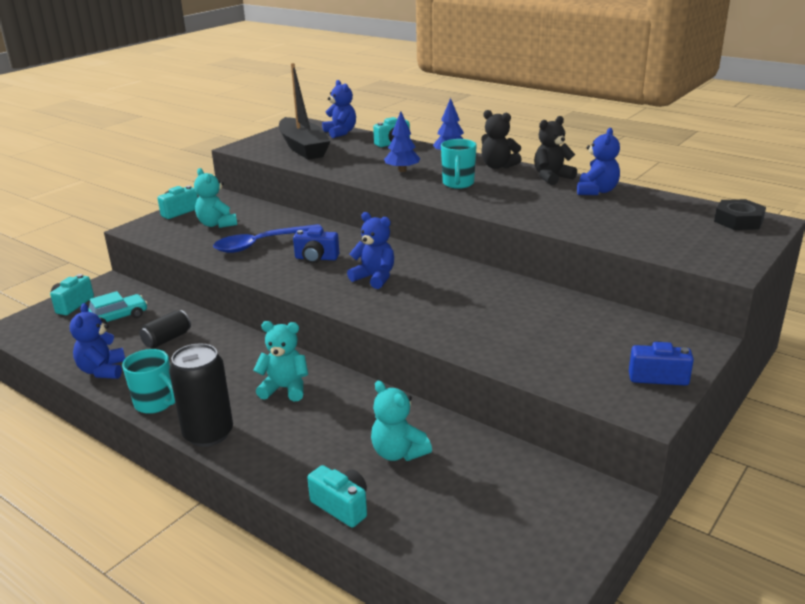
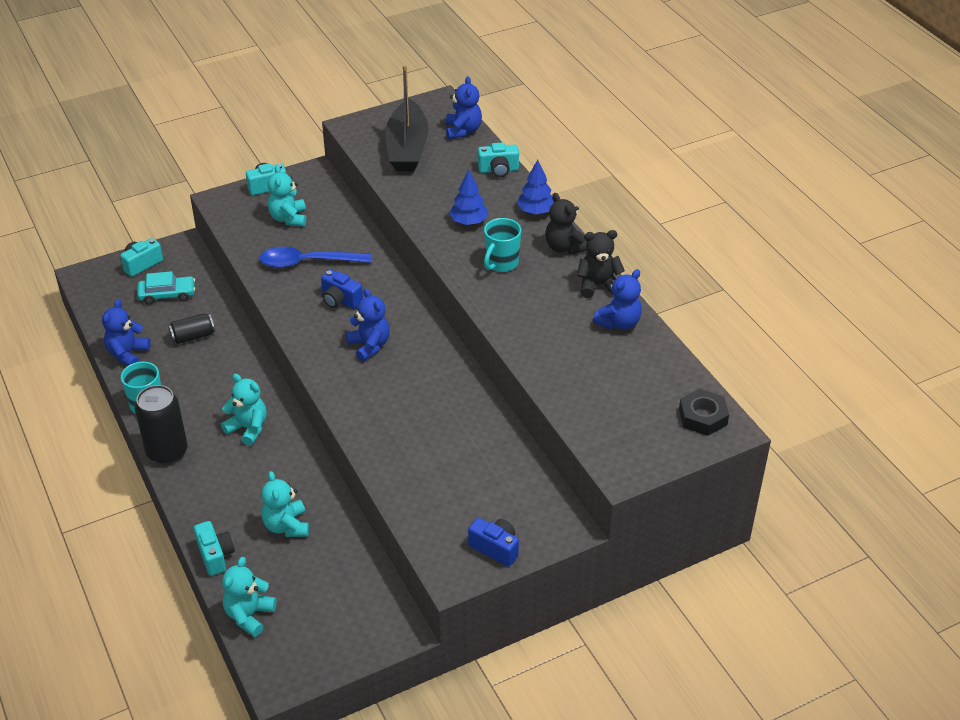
camera: 25 degrees right, 15 degrees up
none -> turquoise teddy bear [222,557,277,637]

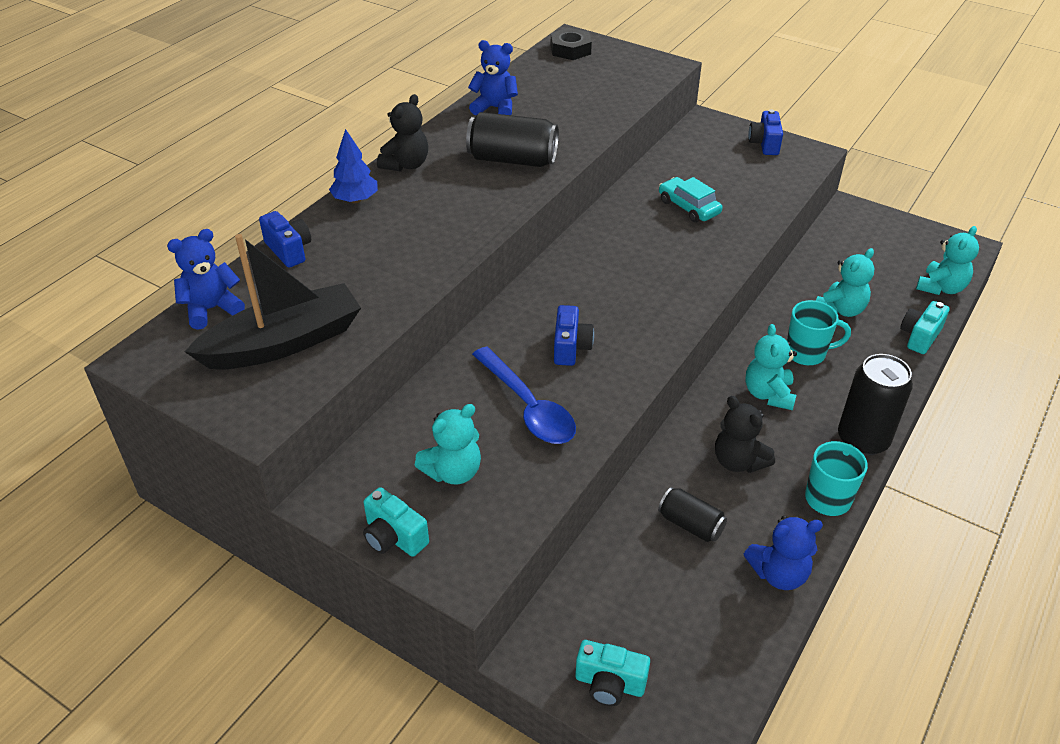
camera: 120 degrees left, 0 degrees up
turquoise car [137,271,195,305] -> turquoise car moved to [659,177,723,223]
turquoise teddy bear [222,557,277,637] -> turquoise teddy bear turned 45 degrees counterclockwise [916,226,979,295]
blue teddy bear [346,288,390,361] -> none
blue tree [449,170,488,225] -> none
turquoise camera [478,142,519,177] -> blue camera [259,211,311,268]
turquoise mug [484,218,521,272] -> turquoise mug moved to [787,300,851,365]
black teddy bear [577,230,625,298] -> black teddy bear moved to [715,396,775,473]
none -> black can [466,112,559,167]

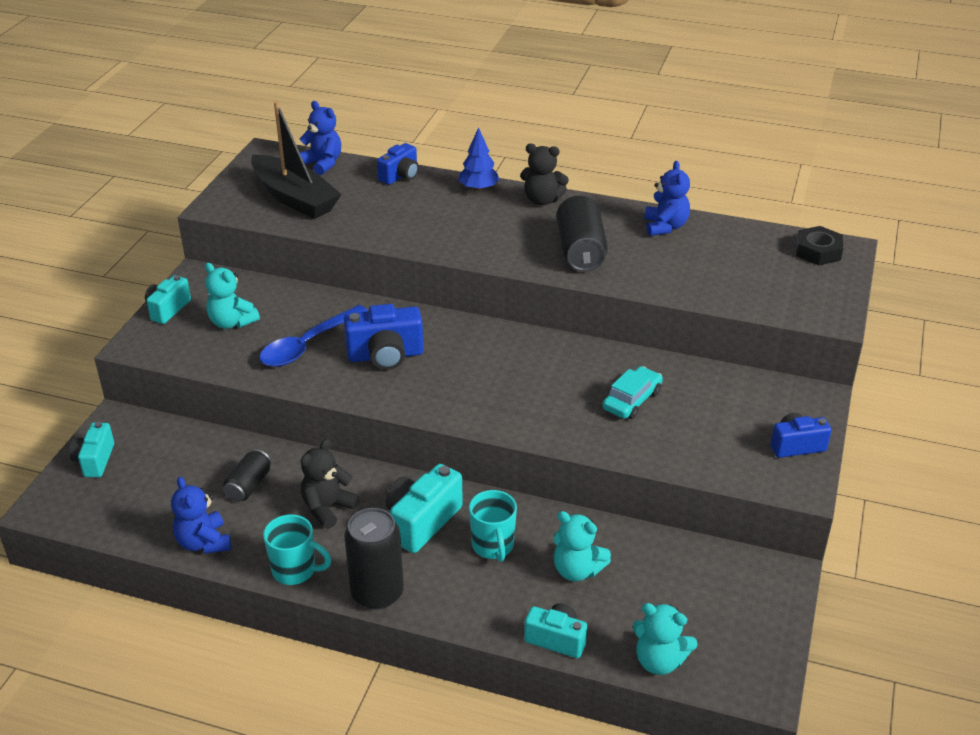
camera: 75 degrees right, 5 degrees down
blue camera [554,305,594,366] -> blue camera [344,304,424,370], size x1.53
turquoise teddy bear [745,324,797,410] -> turquoise camera [386,464,463,553]

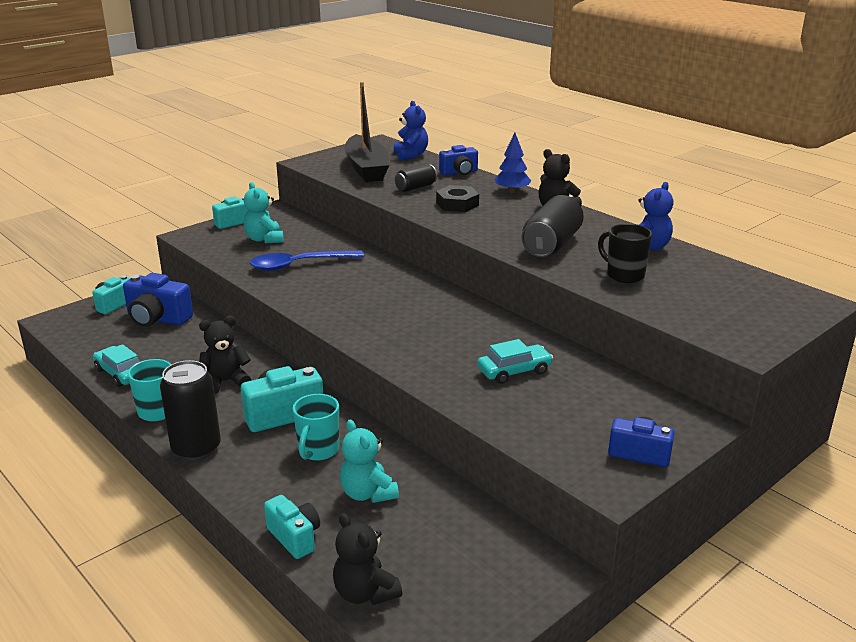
camera: 30 degrees right, 10 degrees down
blue teddy bear [171,477,231,554] -> turquoise car [93,344,140,387]
black can [223,449,271,502] -> black can moved to [395,164,437,192]
blue camera [344,304,424,370] -> blue camera moved to [123,273,193,327]
turquoise teddy bear [633,603,698,675] -> black teddy bear [333,513,402,605]
black nut [796,226,843,266] -> black nut moved to [436,185,479,212]
none -> black mug [598,224,653,283]

